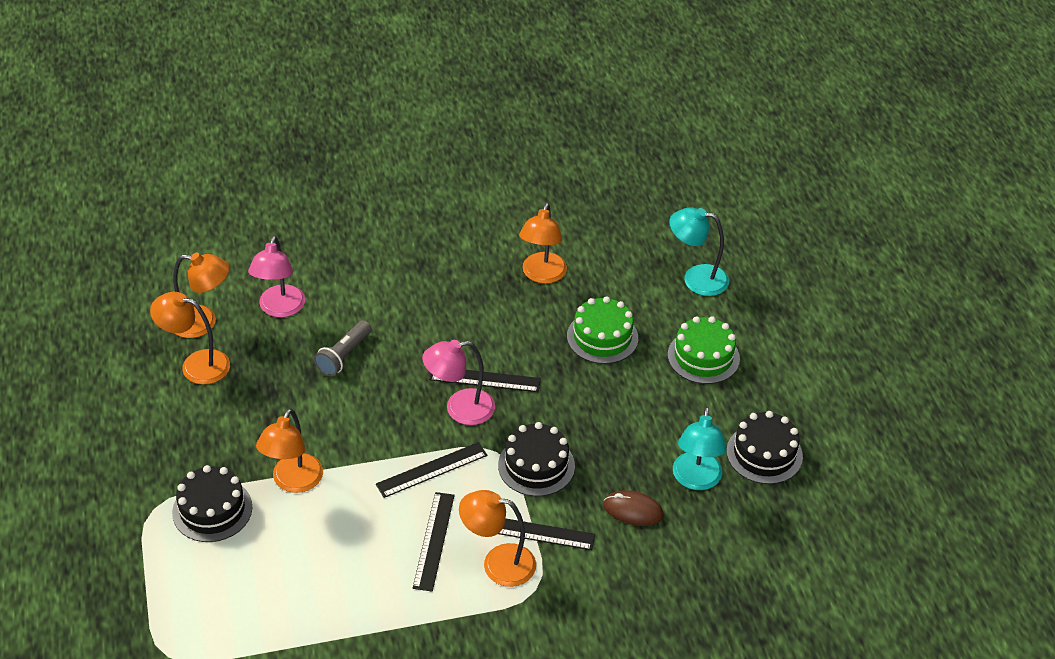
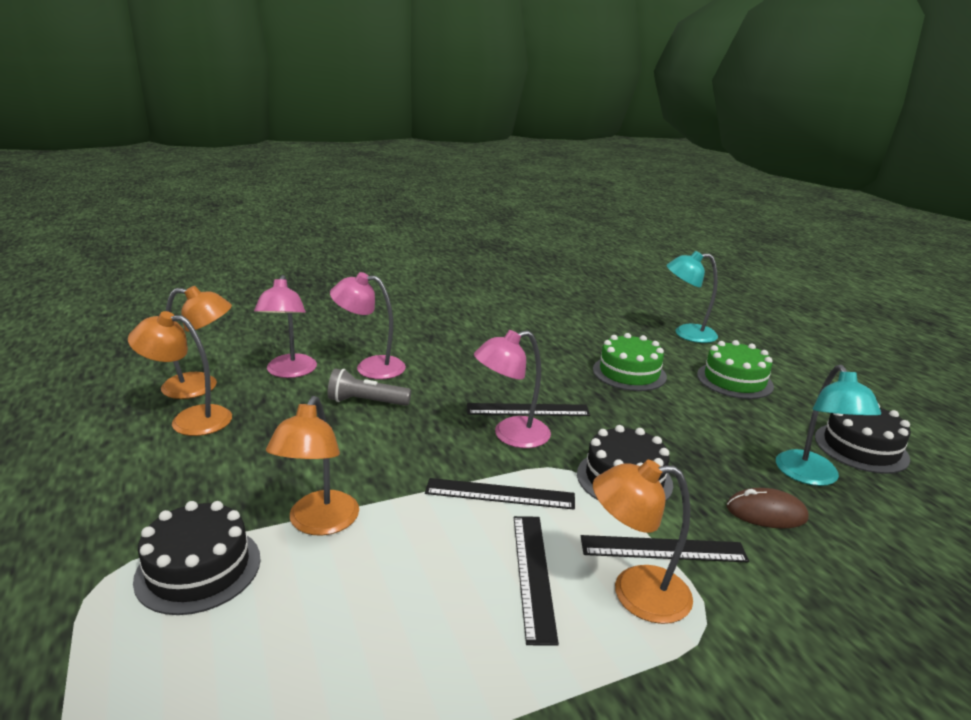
camera: 10 degrees left, 20 degrees down
grey flashlight [314,320,371,376] -> grey flashlight turned 75 degrees clockwise [328,369,411,406]
black ruler [376,442,487,498] -> black ruler turned 45 degrees clockwise [425,478,575,510]
orange lamp [519,203,567,284] -> none
none -> pink lamp [330,272,406,379]

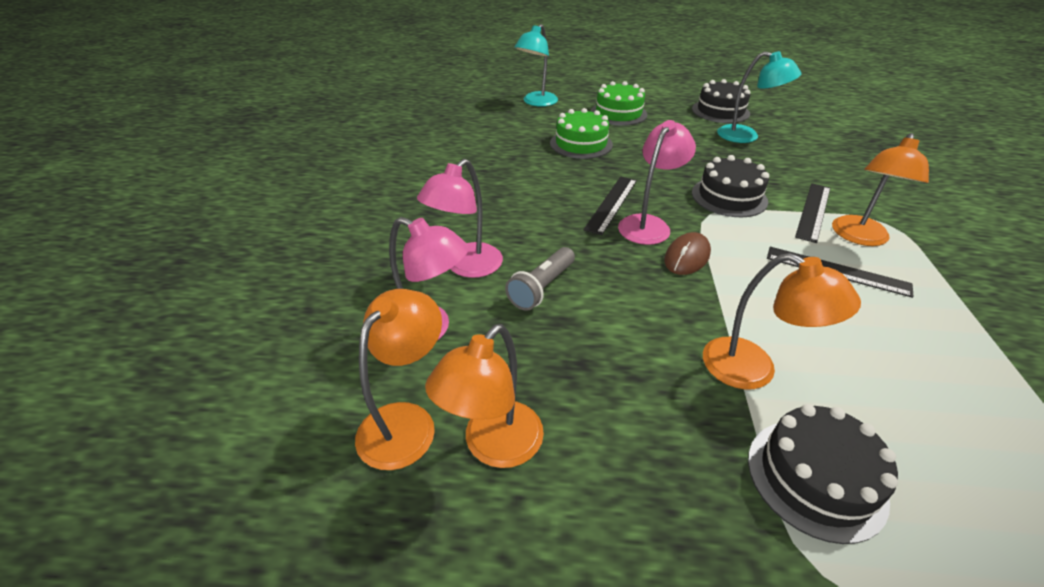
camera: 60 degrees left, 15 degrees up
black ruler [425,478,575,510] -> none
pink lamp [474,330,551,448] -> pink lamp turned 150 degrees counterclockwise [618,120,696,245]
brown mouse [727,488,809,529] -> brown mouse moved to [664,232,711,275]

